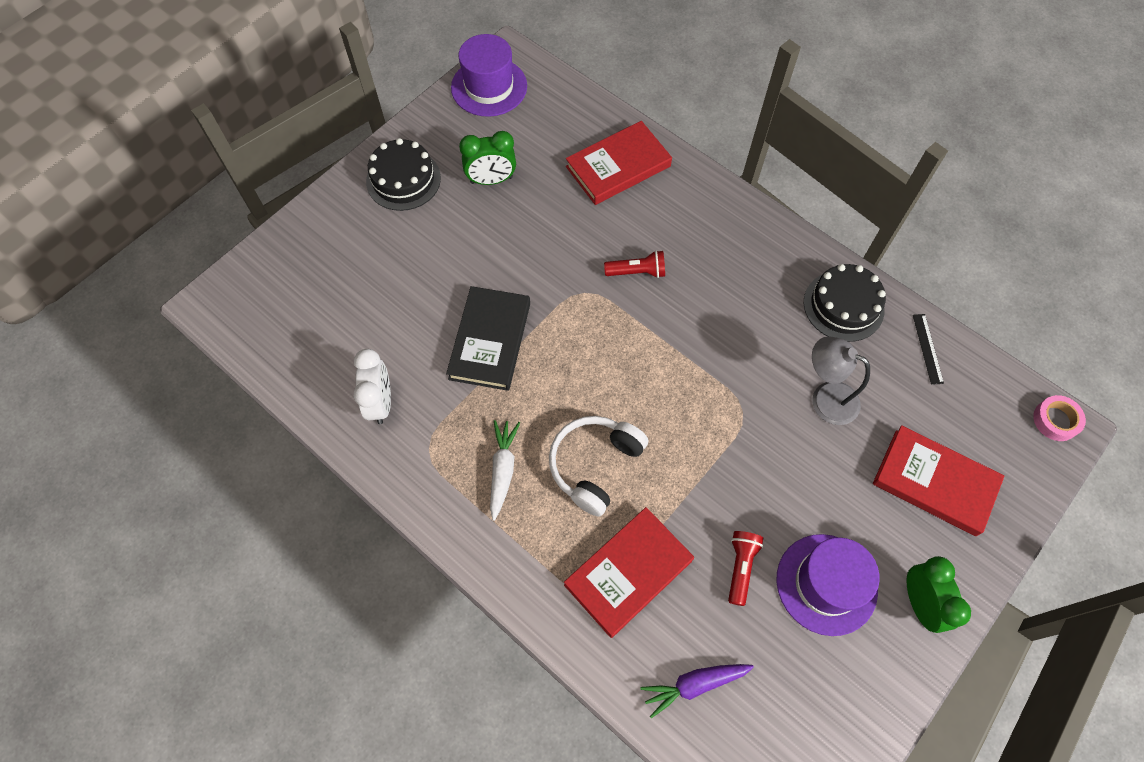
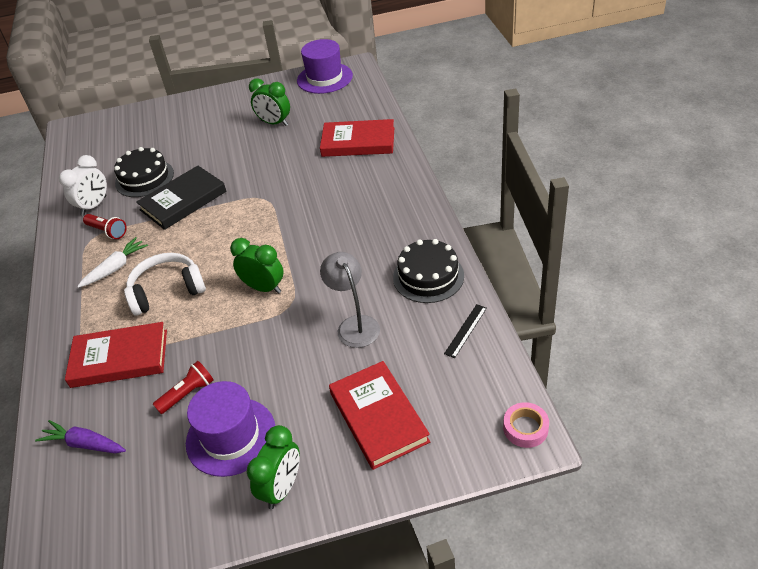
camera: 40 degrees right, 20 degrees down
black cake [366,138,441,211] -> black cake moved to [114,147,174,197]
red flashlight [604,250,665,278] -> red flashlight moved to [83,214,127,239]
none -> green clock [230,238,284,294]

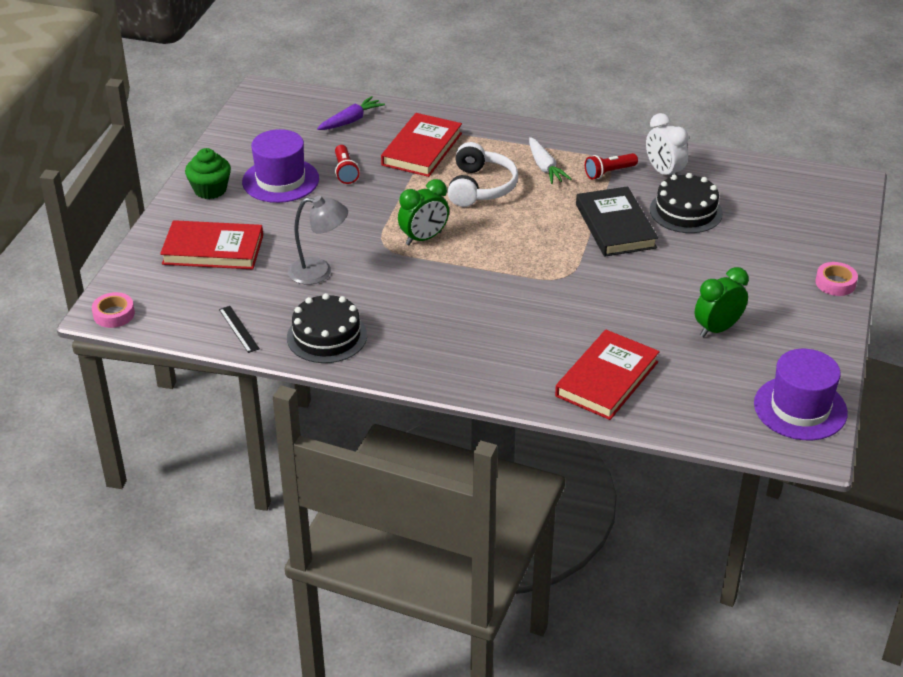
camera: 115 degrees right, 5 degrees down
green clock [247,425,300,509] -> green cupcake [185,148,231,199]
none -> pink tape [815,262,858,296]

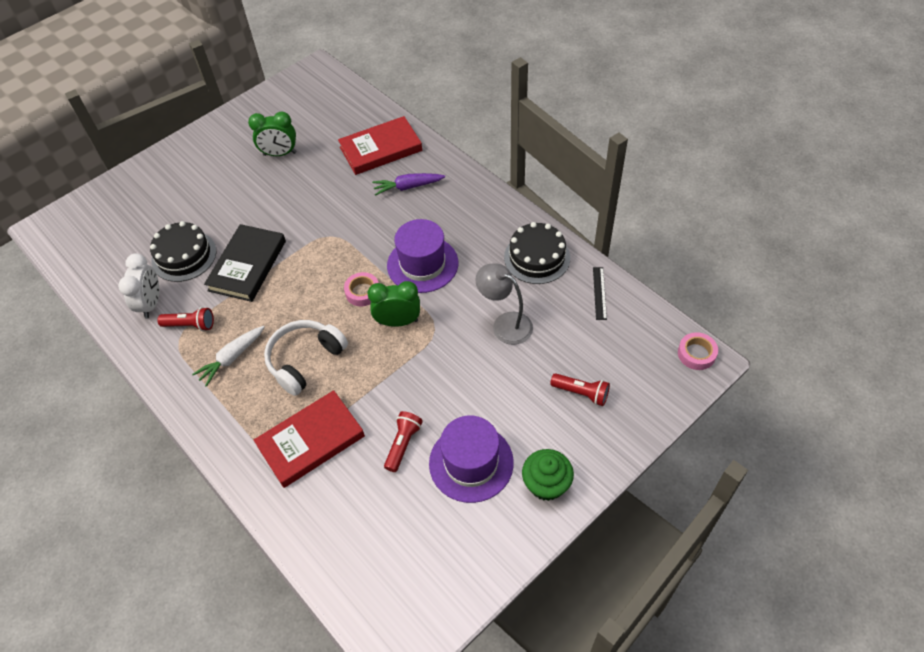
camera: 145 degrees left, 15 degrees up
red book [160,220,263,269] -> red flashlight [550,373,610,406]
purple carrot [317,96,385,130] -> purple carrot moved to [372,173,445,196]
white carrot [529,137,571,184] -> white carrot turned 150 degrees counterclockwise [192,326,264,387]
purple hat [754,349,848,440] -> purple hat moved to [387,219,458,293]
pink tape [815,262,858,296] -> pink tape moved to [344,272,379,306]

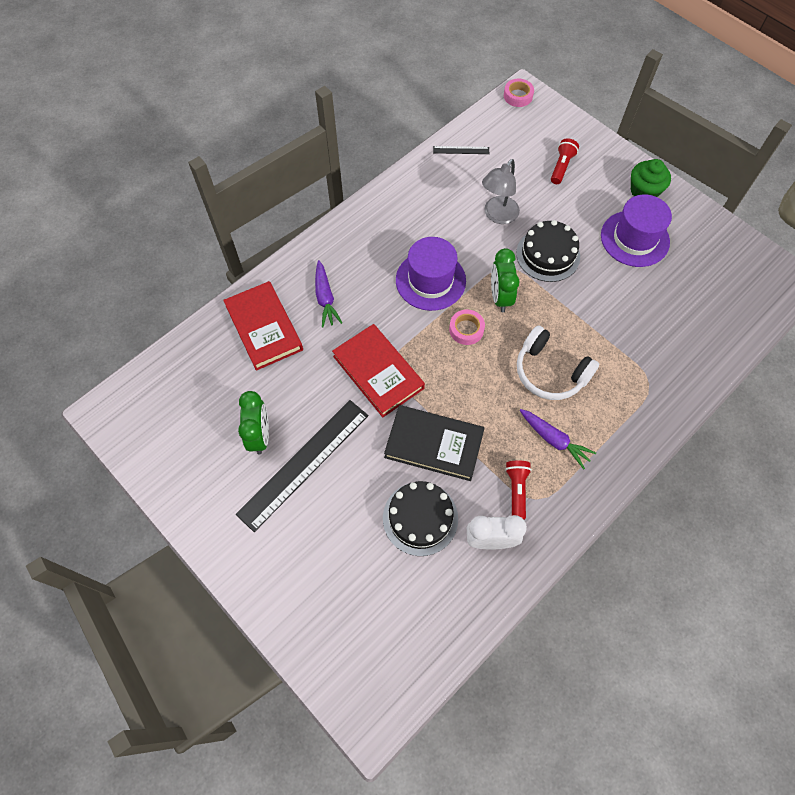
camera: 95 degrees left, 10 degrees up
white carrot [192,326,264,387] -> purple carrot [520,409,596,469]
red book [254,390,365,488] -> red book moved to [332,324,425,417]
red flashlight [384,411,423,472] -> none
black cake [504,222,570,284] -> black cake moved to [516,220,580,282]
none -> black ruler [235,400,369,532]

